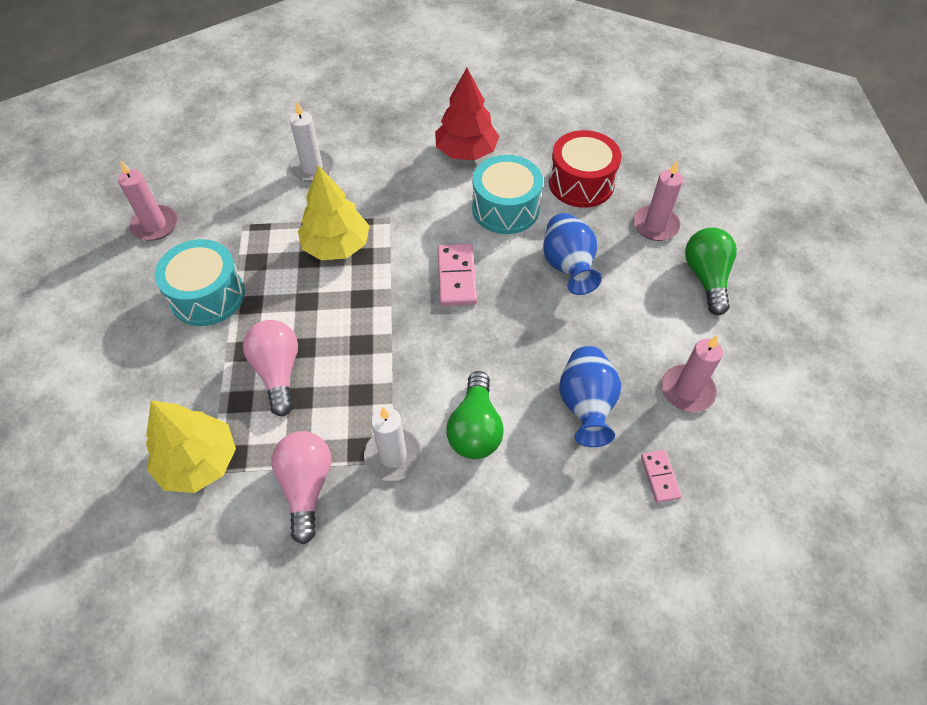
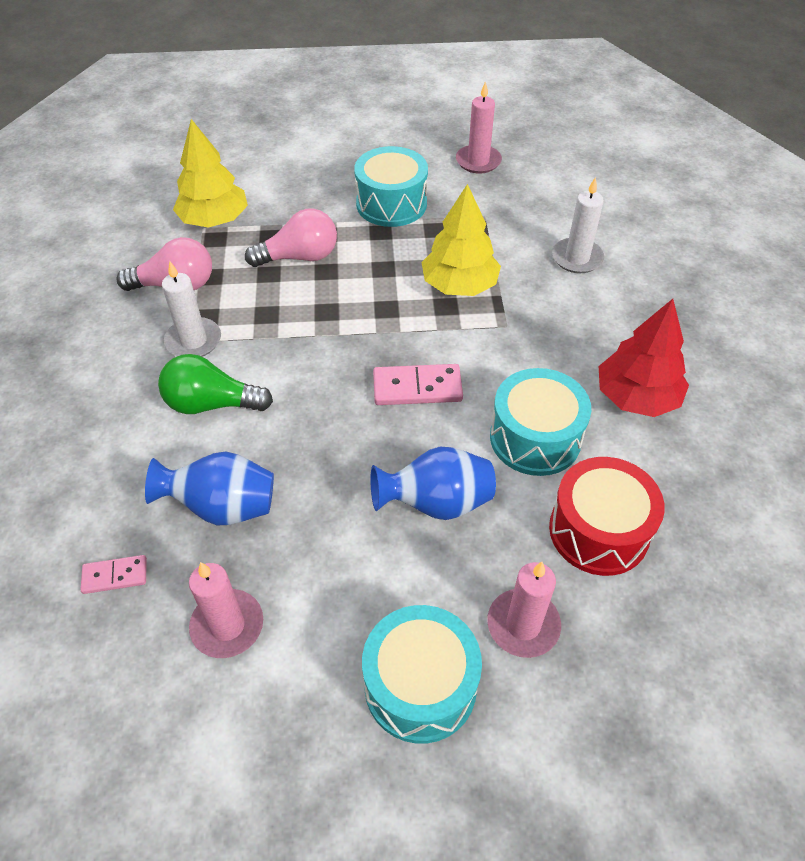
camera: 90 degrees right, 5 degrees down
green light bulb [685,227,737,315] -> turquoise drum [362,605,482,744]

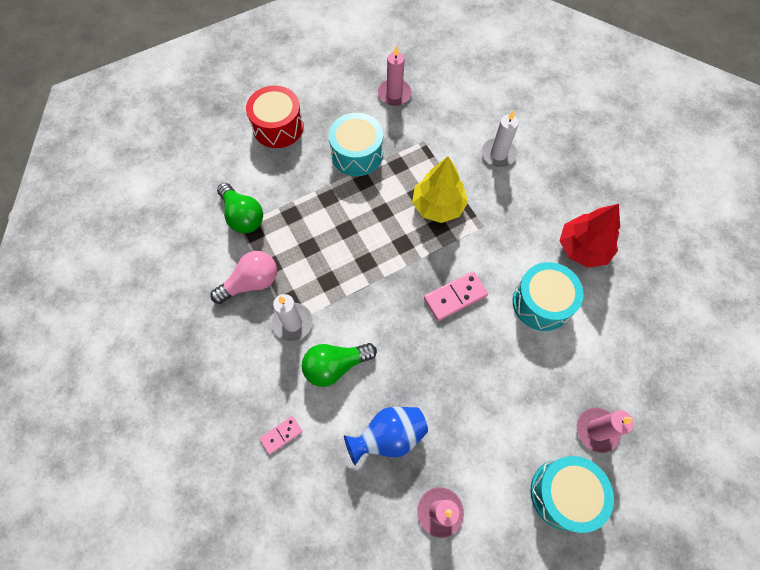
camera: 25 degrees left, 15 degrees up
pink domino [80,555,147,594] -> pink domino moved to [260,416,302,455]
yellow tree [173,119,248,228] -> green light bulb [217,183,263,233]
pink light bulb [245,209,337,267] -> none
blue vase [370,447,496,520] -> none
red drum [549,457,665,576] -> red drum moved to [246,85,304,148]

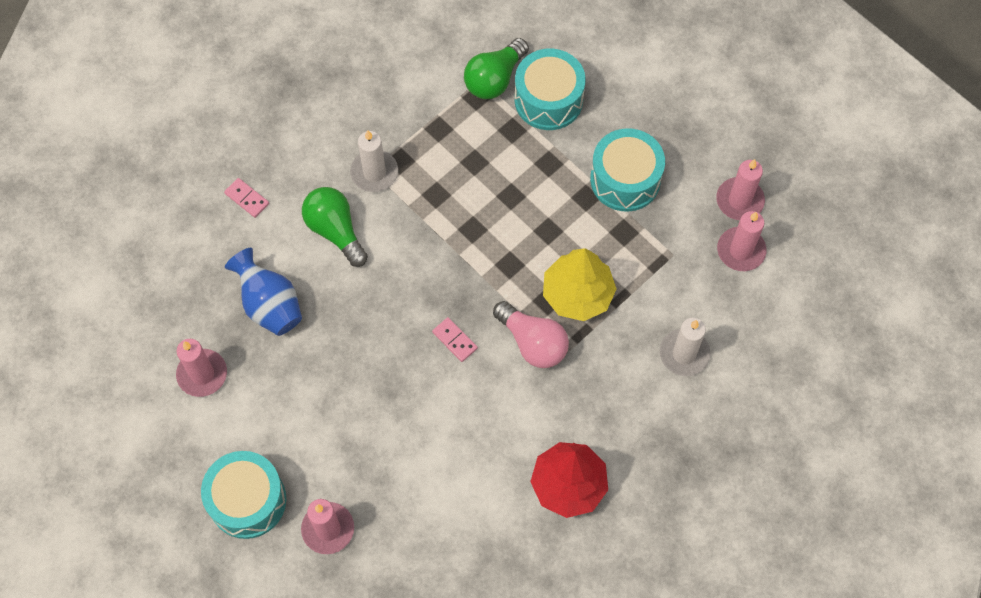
camera: 75 degrees right, 0 degrees up
pink light bulb [211,251,277,304] -> pink light bulb moved to [493,301,569,368]
red drum [246,85,304,148] -> none
pink domino [424,271,488,321] -> pink domino [432,317,478,362], size x0.60
turquoise drum [513,262,584,331] -> turquoise drum moved to [515,49,586,130]
none -> pink candle [717,211,767,271]

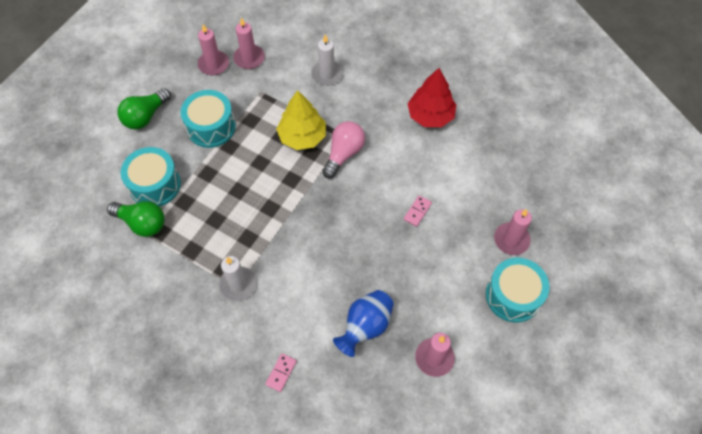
camera: 105 degrees left, 5 degrees down
green light bulb [302,187,368,267] -> green light bulb moved to [117,88,171,130]
pink domino [432,317,478,362] -> pink domino moved to [404,195,432,227]

